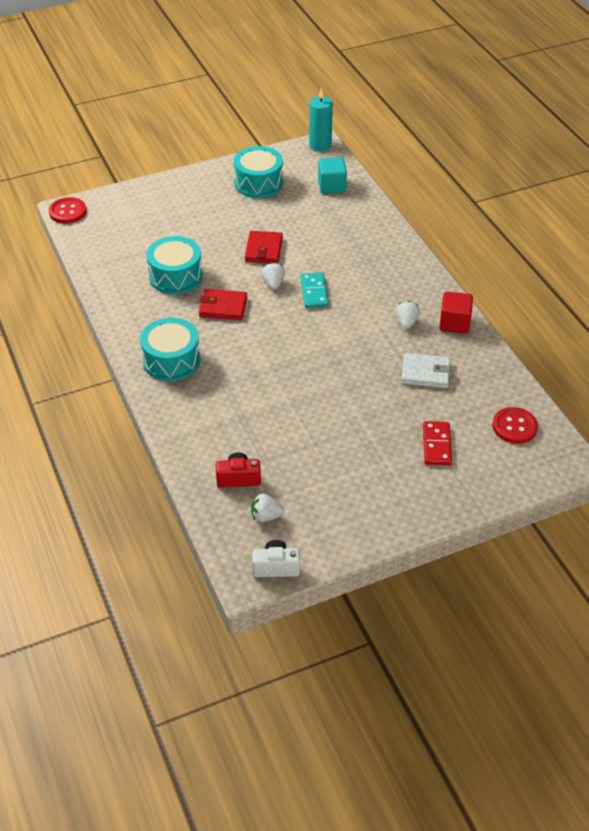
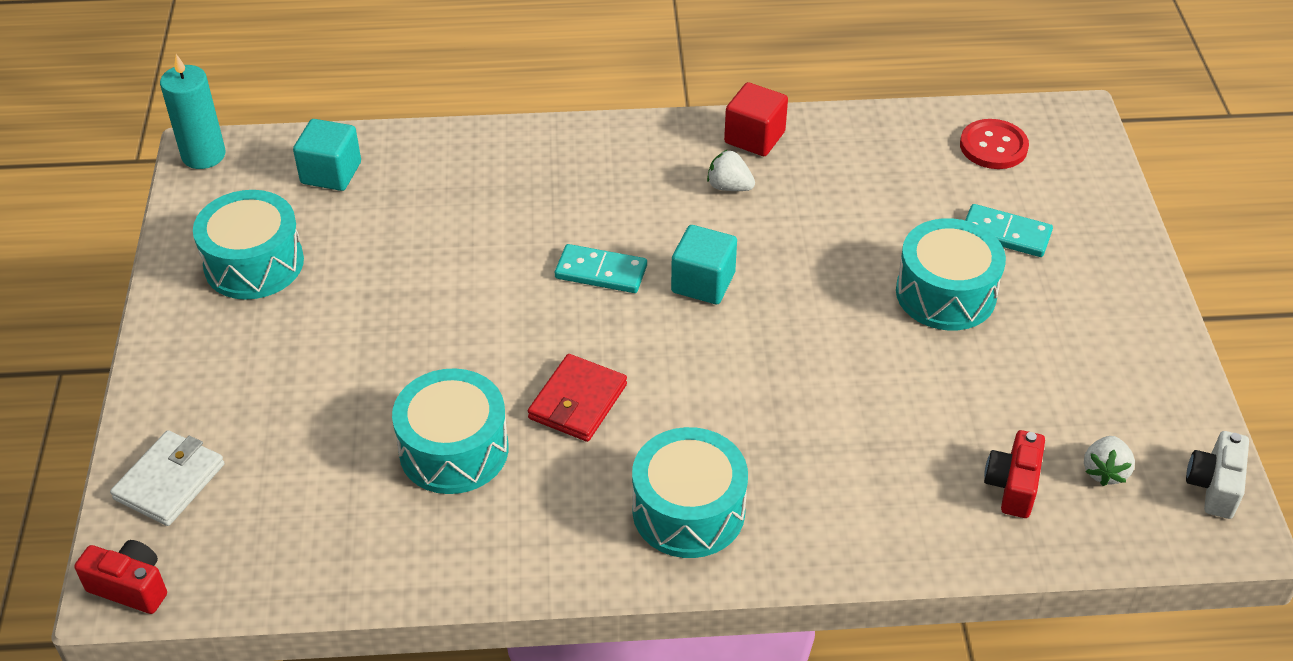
camera: 70 degrees left, 0 degrees up
red button [49,197,86,224] -> red camera [74,540,167,614]
red wallet [245,231,283,264] -> none
white strawberry [261,262,285,290] -> none
white wallet [401,353,451,388] -> white wallet moved to [110,430,224,526]
red domino [423,421,452,465] -> turquoise domino [965,204,1053,257]
none -> turquoise cube [671,225,737,304]
none -> turquoise drum [896,218,1006,330]

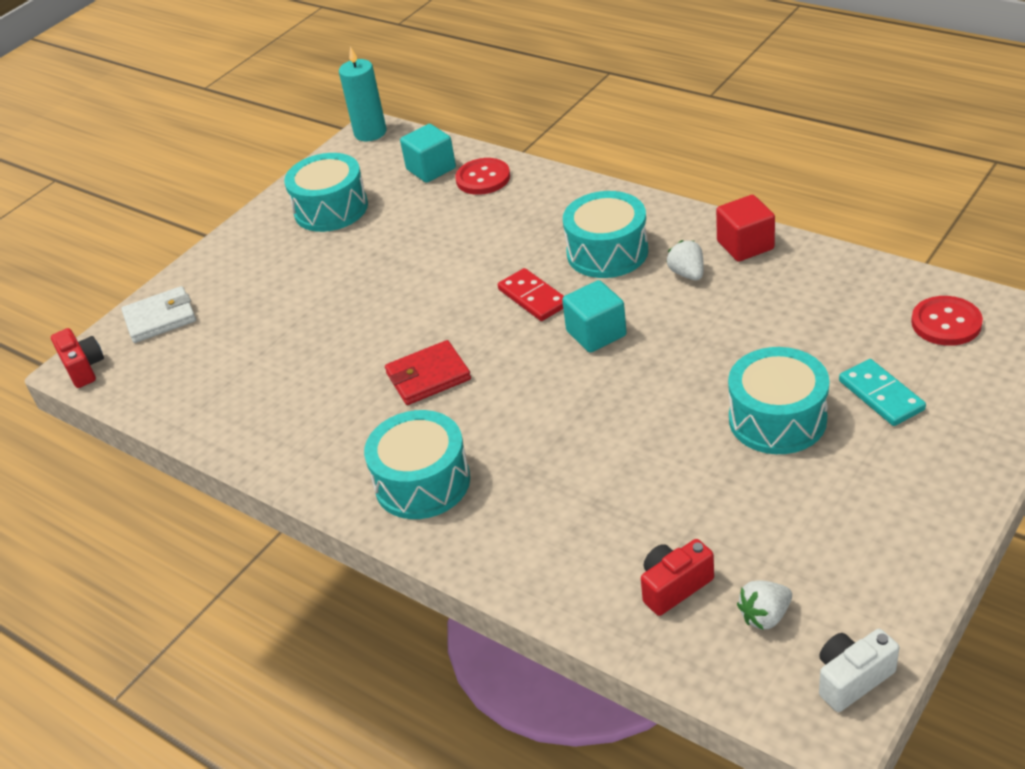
camera: 45 degrees right, 5 degrees down
turquoise drum [392,368,509,494] -> turquoise drum moved to [563,191,648,278]
turquoise domino [555,244,647,293] -> red domino [498,268,564,321]
none -> red button [455,158,510,195]

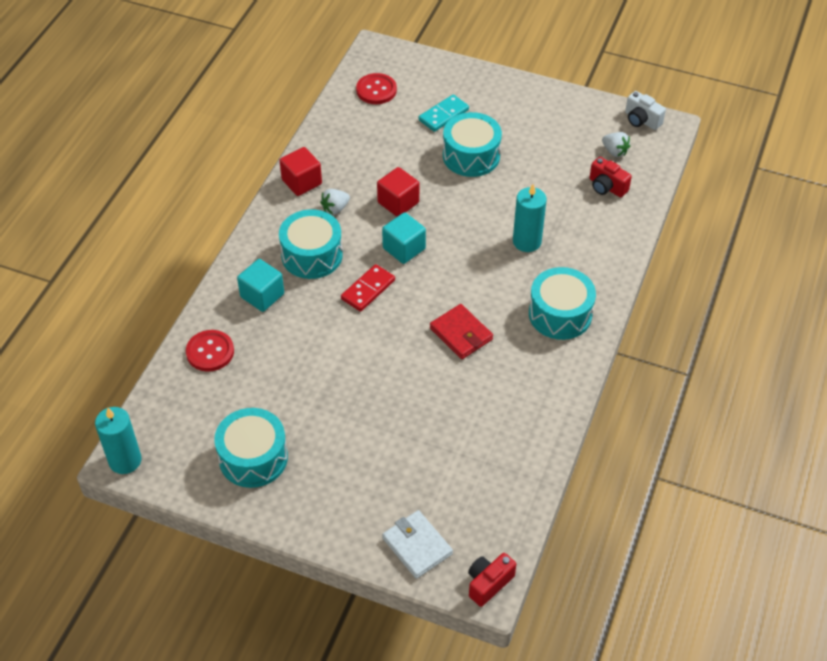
camera: 110 degrees left, 10 degrees up
turquoise cube [400,124,456,183] -> turquoise cube moved to [237,259,284,312]
none -> red cube [377,167,419,217]
none -> turquoise candle [513,184,547,252]

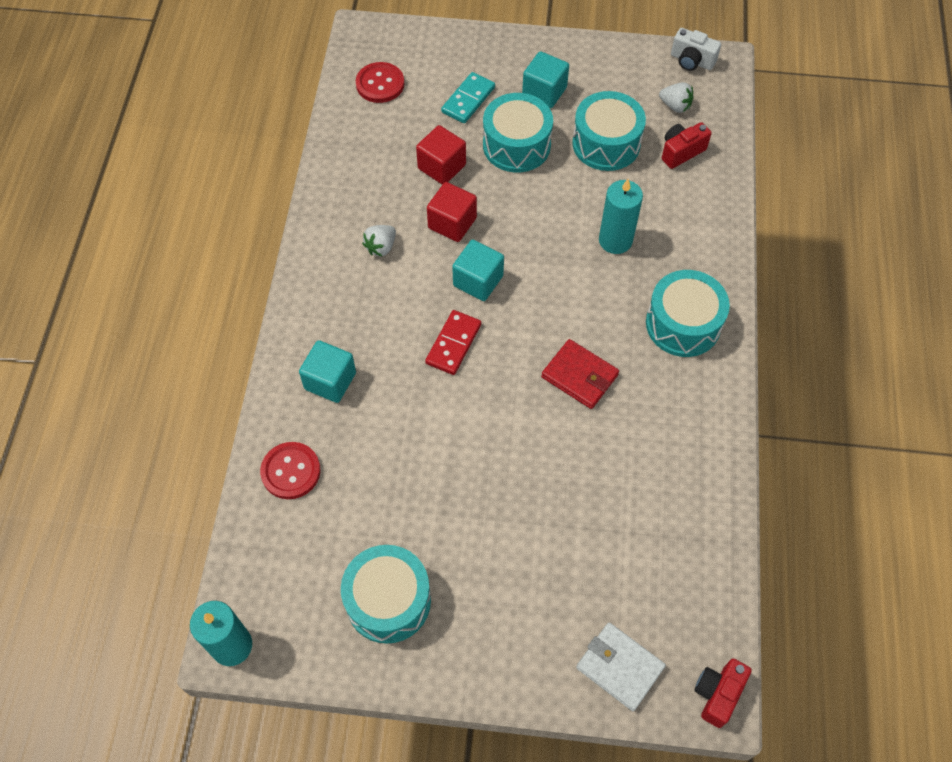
camera: 15 degrees left, 10 degrees up
red cube [279,147,322,196] -> red cube moved to [416,125,466,185]
turquoise drum [279,209,343,279] -> turquoise drum moved to [572,91,646,171]
red camera [589,157,632,197] -> red camera turned 120 degrees clockwise [662,122,712,169]
none -> turquoise cube [522,51,569,108]

